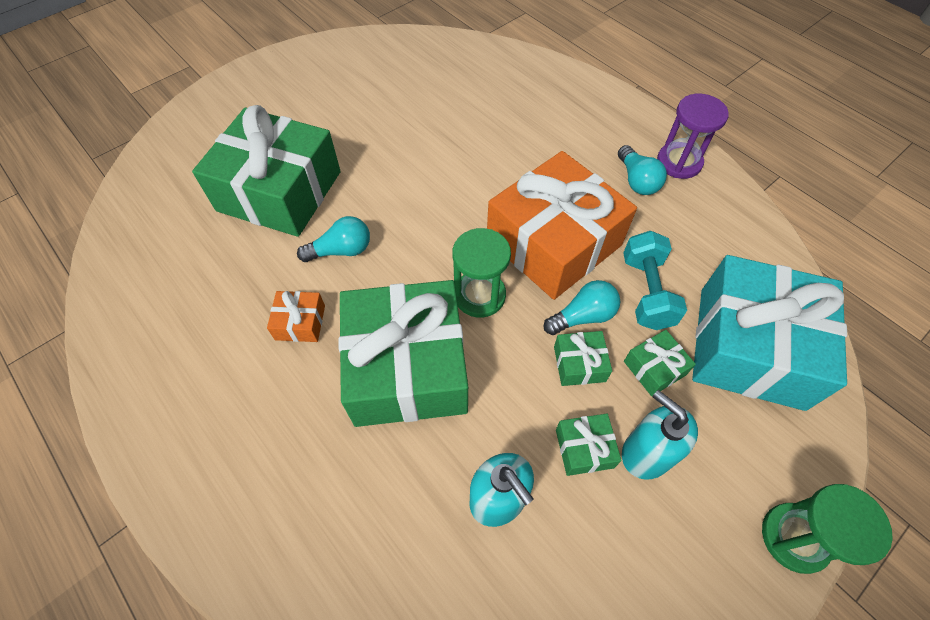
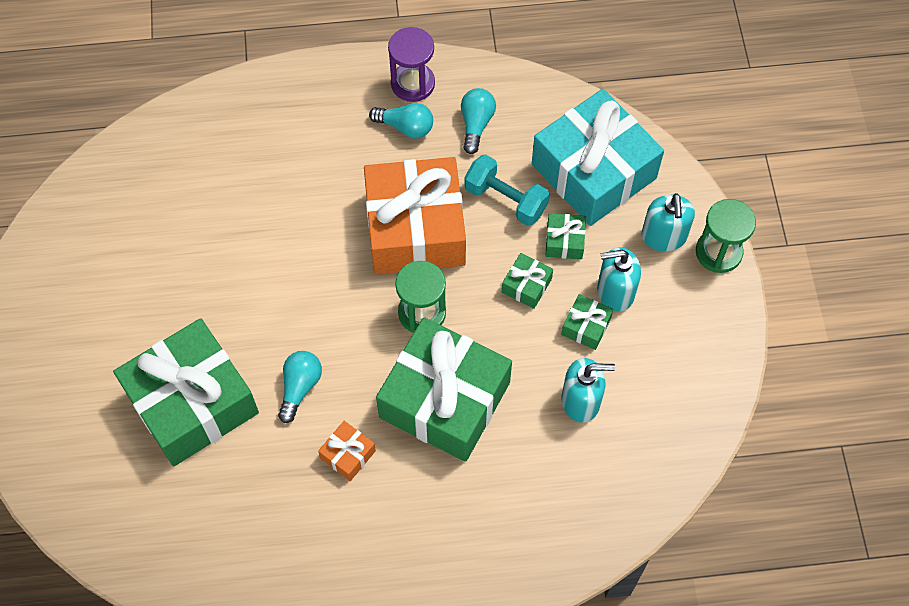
camera: 55 degrees left, 5 degrees up
turquoise light bulb [544,280,620,335] -> turquoise light bulb moved to [461,88,496,154]
none -> turquoise soap dispenser [642,193,695,252]

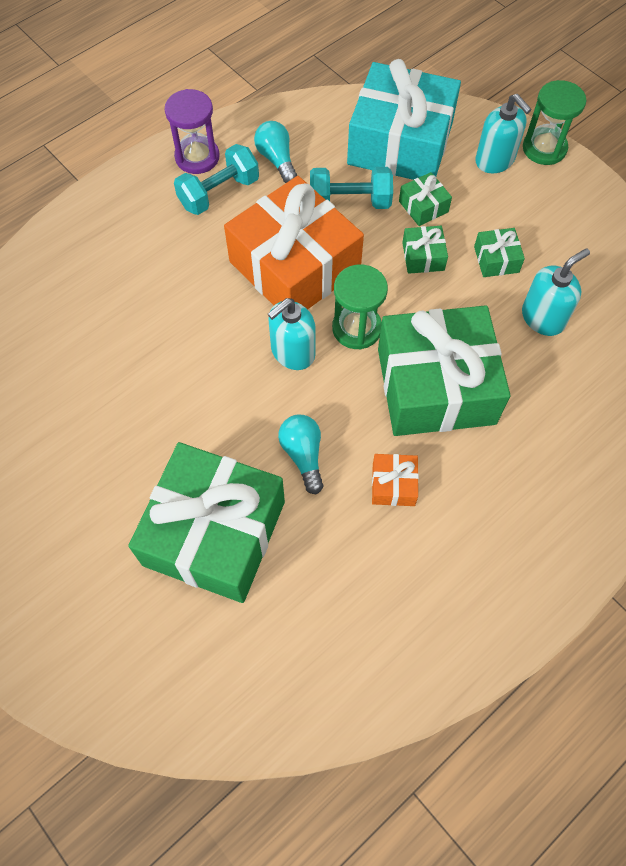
camera: 35 degrees left, 0 degrees up
turquoise light bulb [369,103,433,139] -> turquoise dumbbell [174,144,259,215]
turquoise soap dispenser [597,247,641,312] -> turquoise soap dispenser moved to [268,298,316,370]

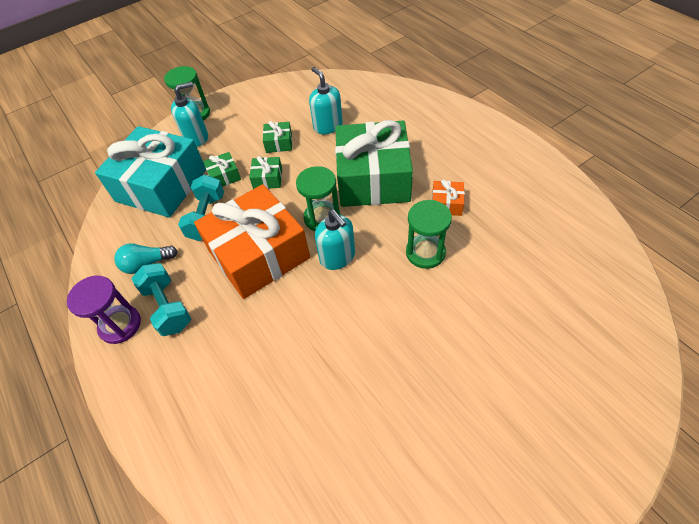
camera: 80 degrees left, 10 degrees down
green gift [128,442,285,603] -> none
turquoise light bulb [278,414,324,494] -> green hourglass [406,200,452,269]

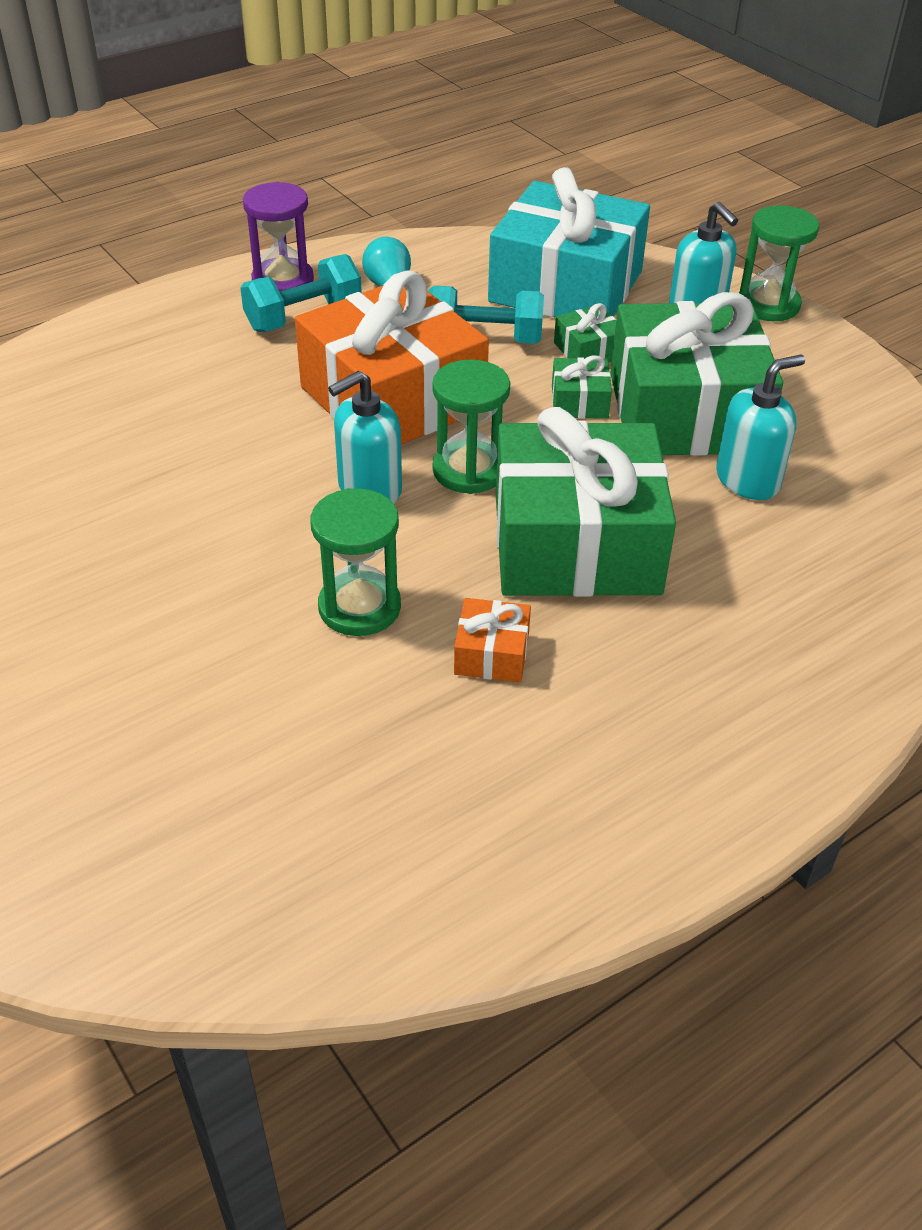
camera: 85 degrees right, 10 degrees down
green gift [263,121,292,153] -> green gift [610,292,783,456], size x2.48

